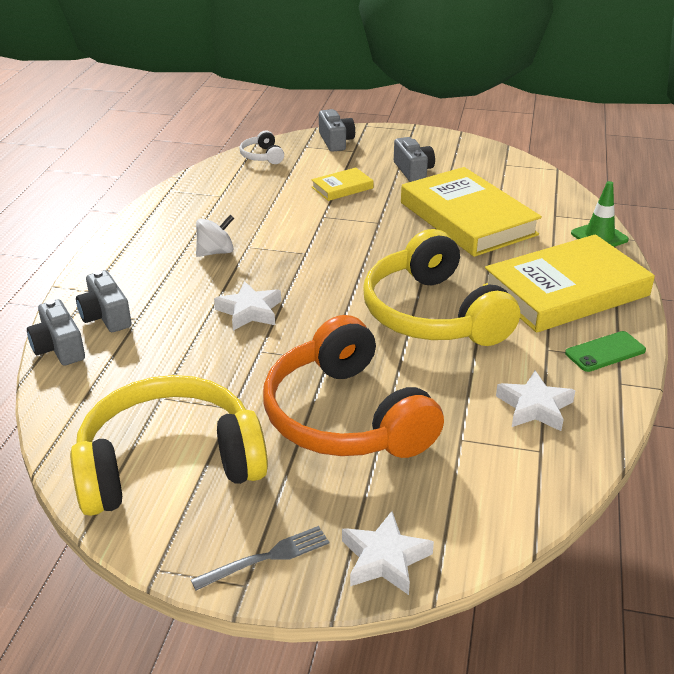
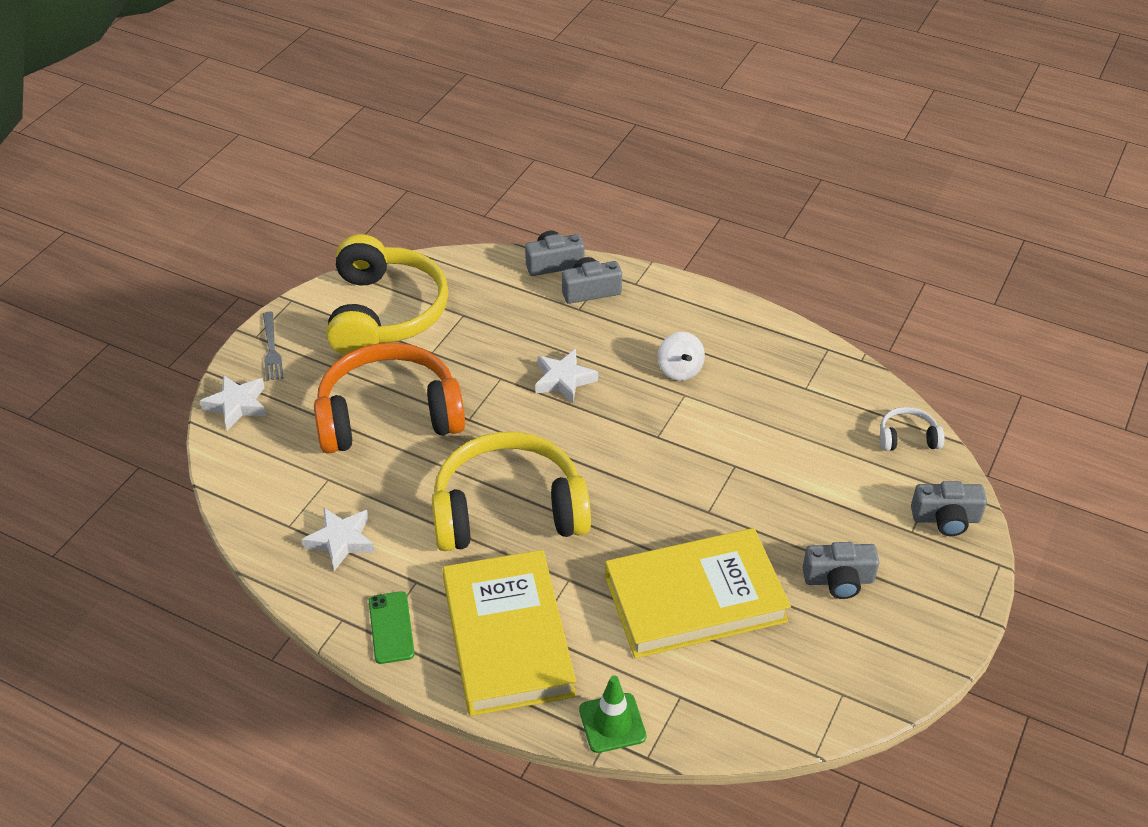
camera: 105 degrees right, 10 degrees up
yellow book [311,168,374,201] -> none

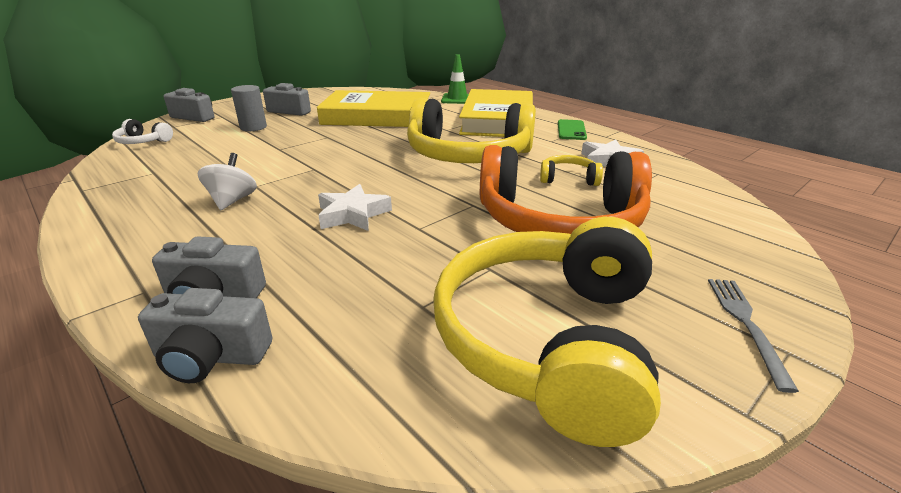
camera: 160 degrees left, 15 degrees down
white star [200,375,266,430] -> none
none -> grey cylinder [231,85,267,131]
none -> yellow headphones [540,155,603,186]

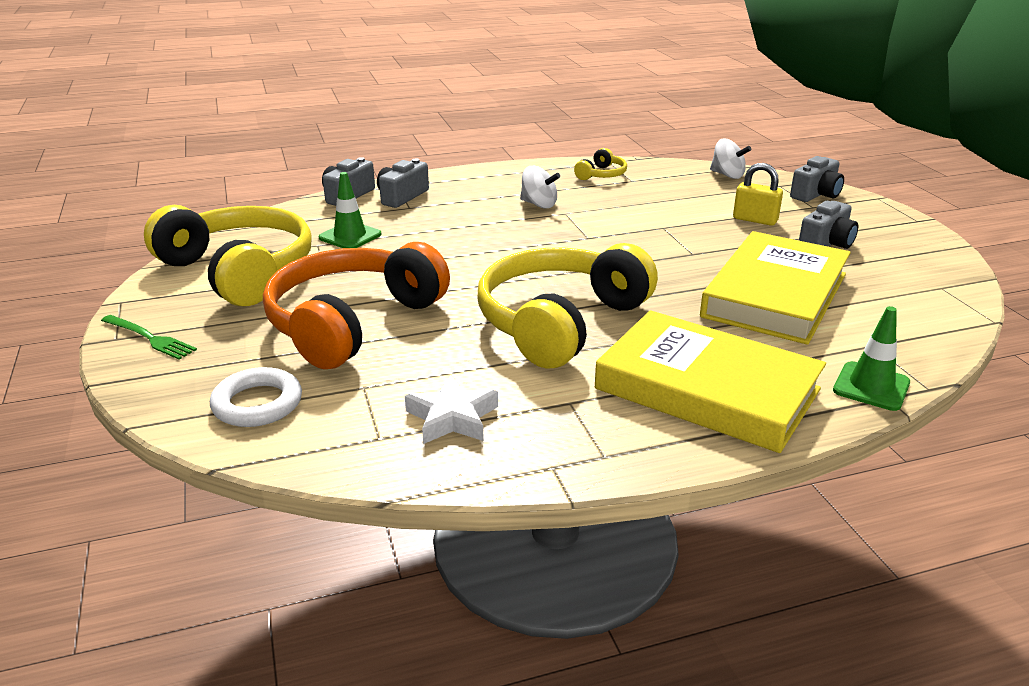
camera: 115 degrees right, 0 degrees up
white headphones [112,119,173,144] -> white spinning top [710,139,751,179]
grey cylinder [231,85,267,131] -> yellow padlock [733,163,783,226]
white star [318,184,392,231] -> none
yellow headphones [540,155,603,186] -> yellow headphones moved to [574,148,627,180]
green phone [558,119,587,140] -> none
grey fork [708,279,799,393] -> green fork [101,315,197,360]
none -> white ring [210,367,302,427]
none -> green traffic cone [319,172,381,248]

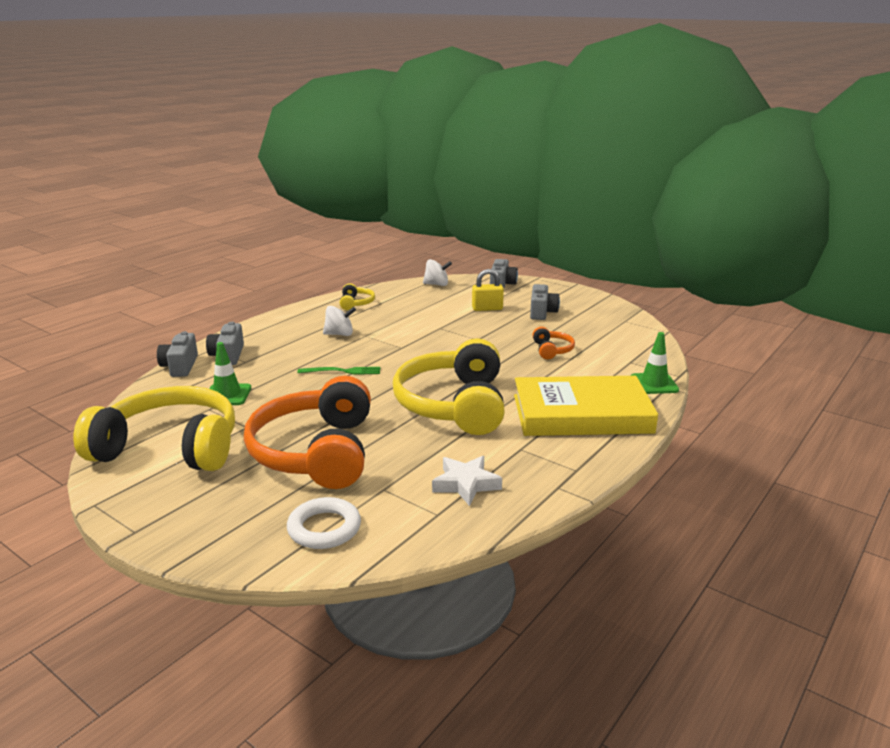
camera: 35 degrees left, 5 degrees down
green fork [101,315,197,360] -> green fork moved to [297,367,380,375]
yellow book [700,231,851,345] -> orange headphones [532,327,575,359]

